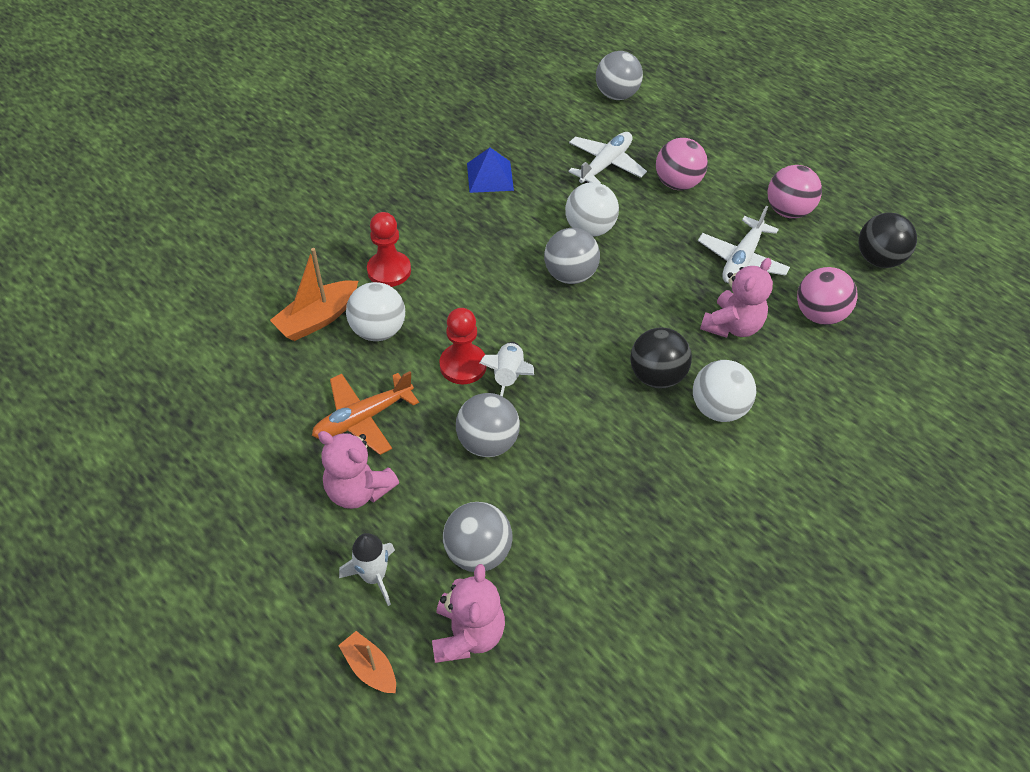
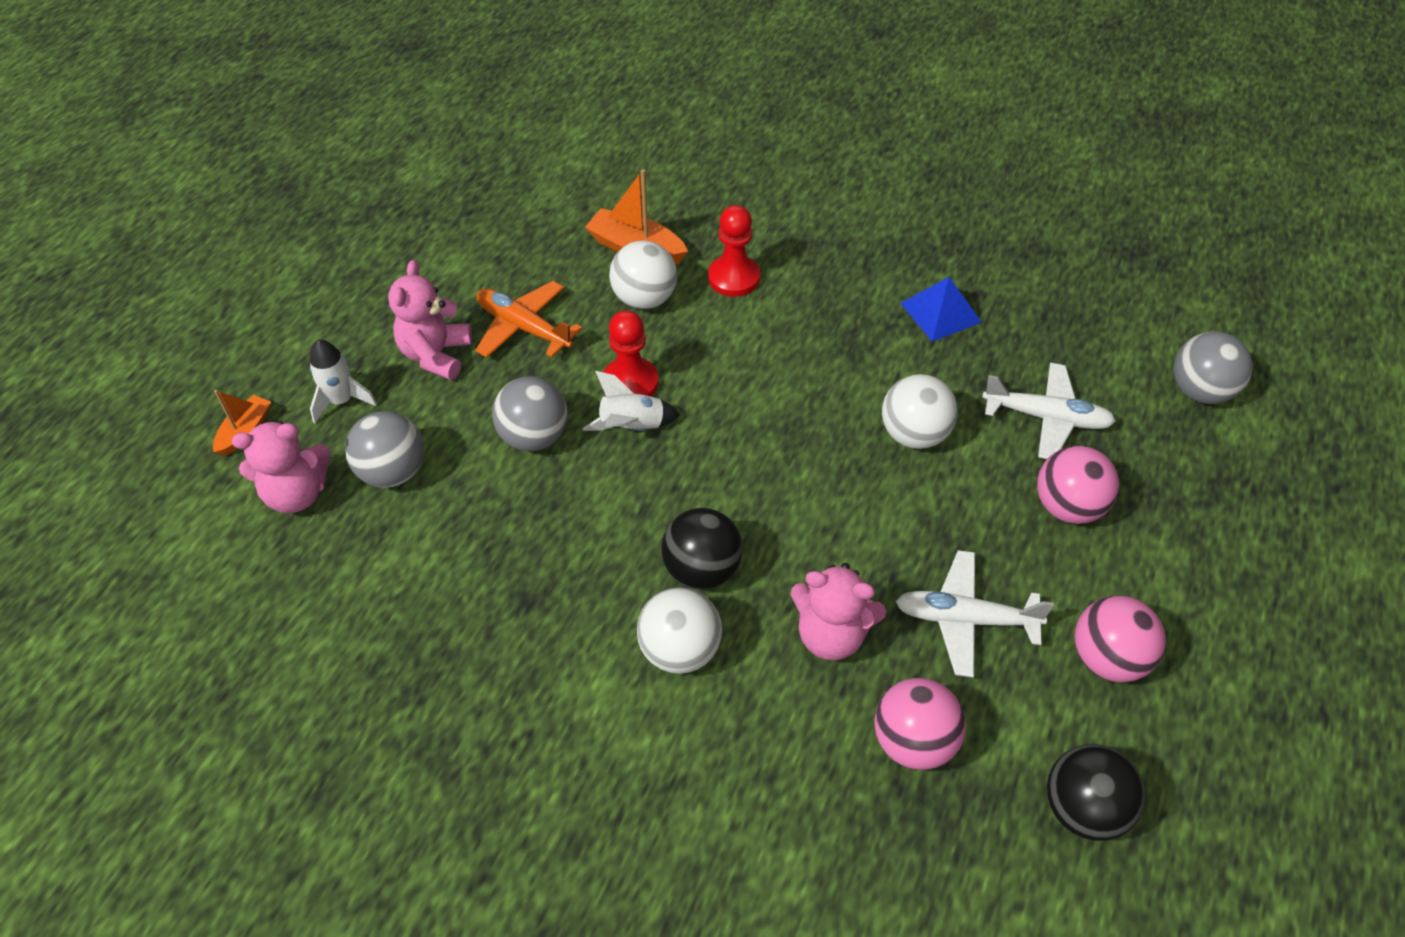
camera: 70 degrees right, 0 degrees up
grey ball [544,228,600,284] -> none

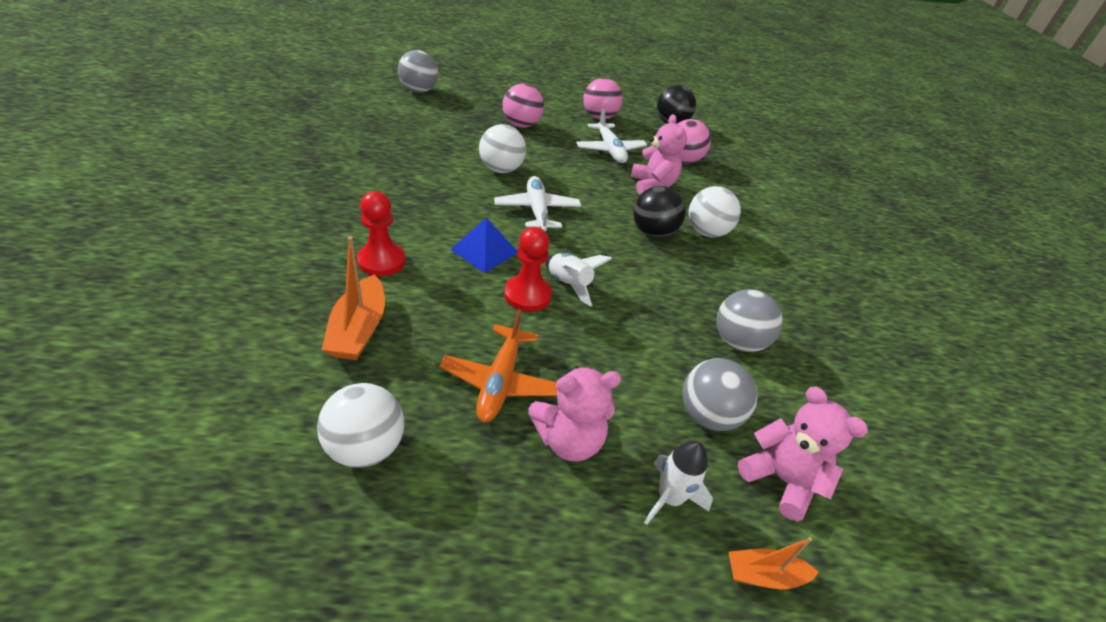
camera: 120 degrees left, 10 degrees down
grey ball [492,376,568,451] -> grey ball moved to [716,289,783,352]
white ball [609,240,677,309] -> white ball moved to [317,383,404,468]
blue pyramid [900,277,982,342] -> blue pyramid moved to [450,218,517,273]
white plane [982,363,1116,459] -> white plane moved to [494,176,581,231]

